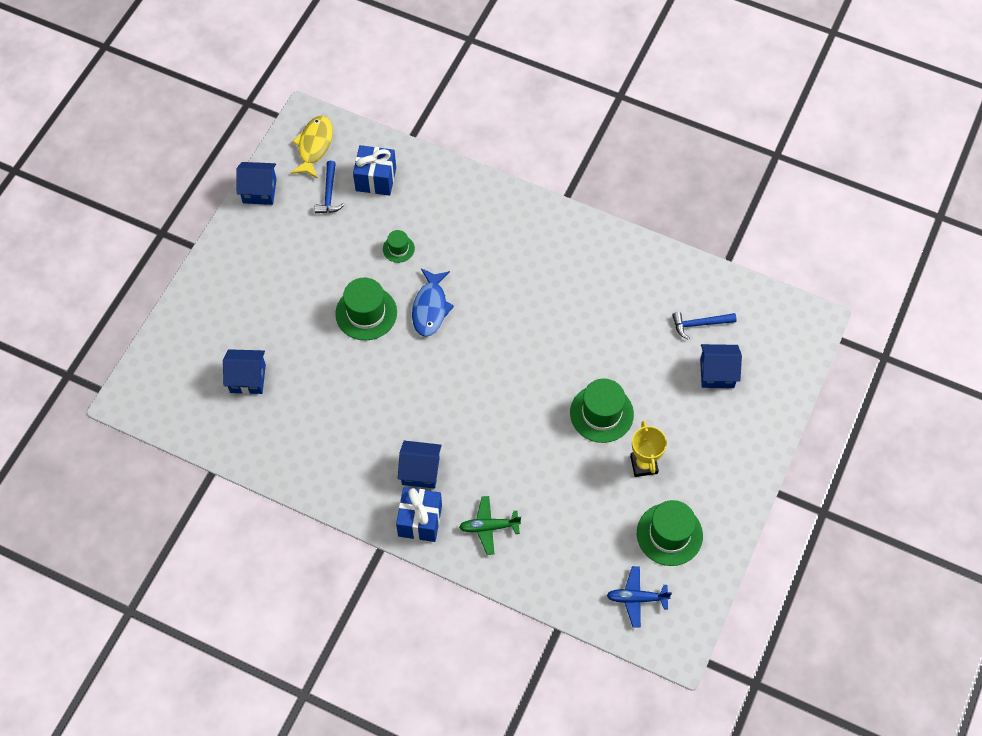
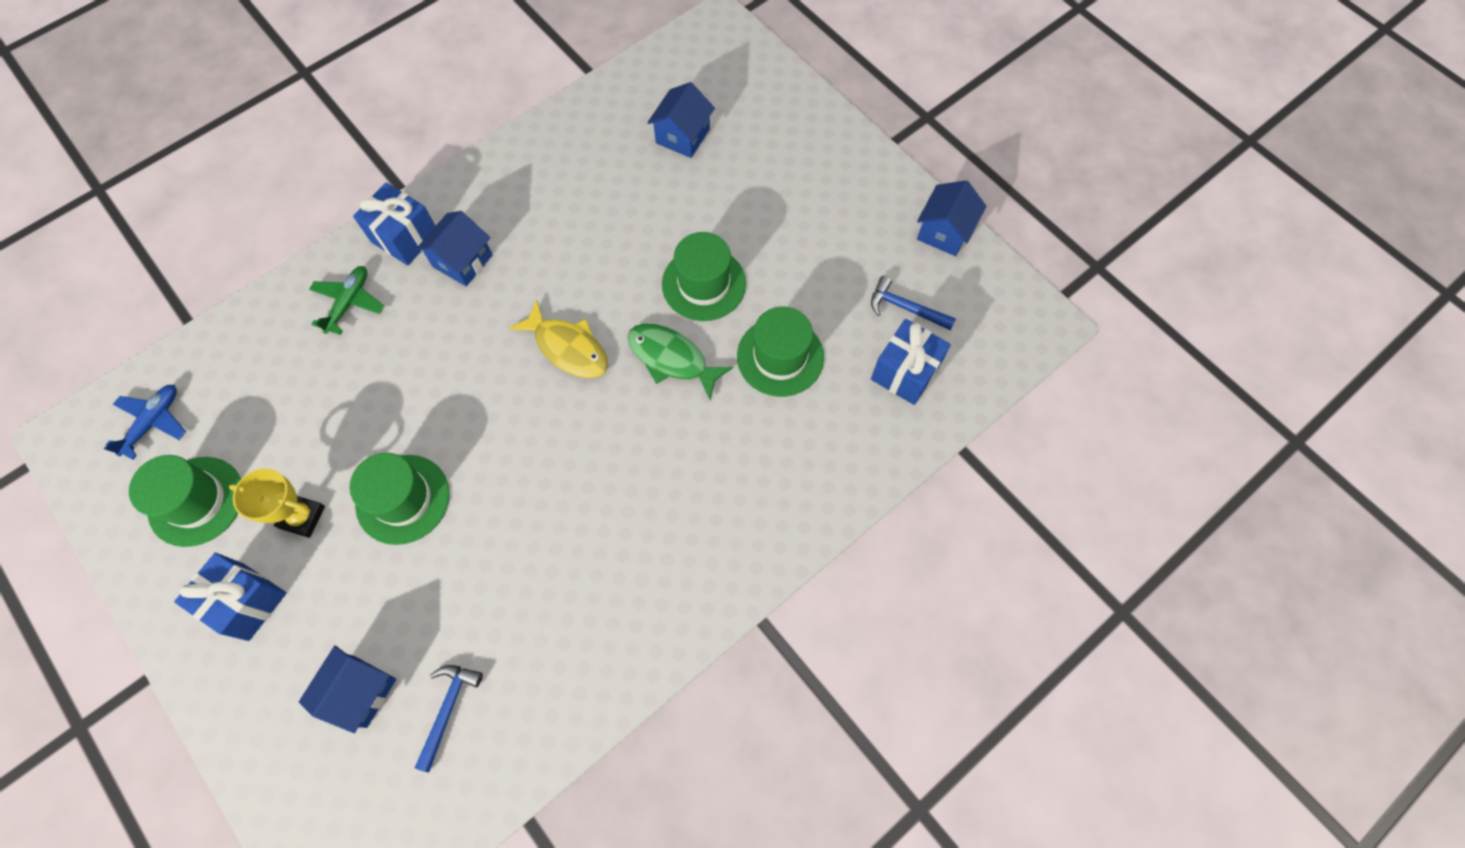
camera: 115 degrees right, 5 degrees up
yellow fish [291,116,333,179] -> yellow fish moved to [509,300,608,378]
green hat [383,230,415,263] -> green hat [737,307,824,397], size x1.89
blue fish [412,268,454,337] -> green fish [628,324,733,401]
none -> blue gift [174,553,286,641]

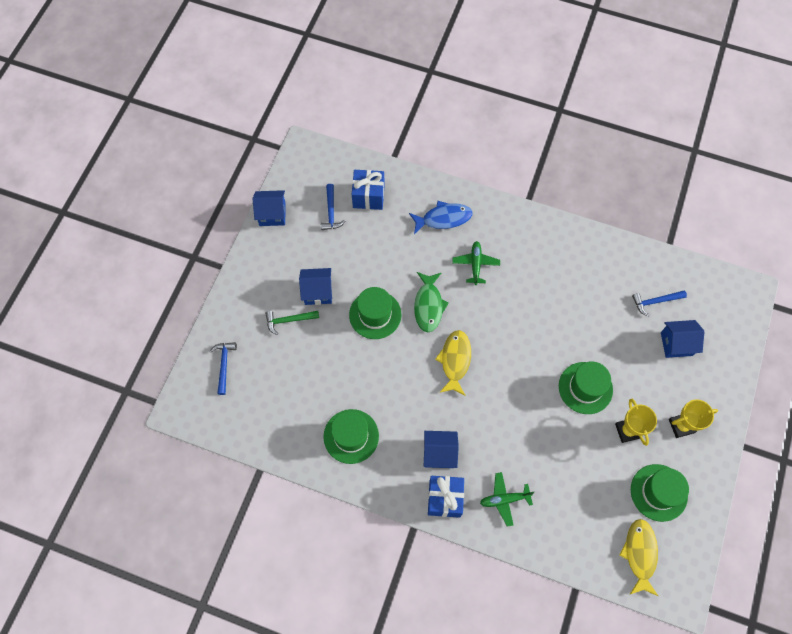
camera: 120 degrees left, 0 degrees up
blue plane [104,385,186,460] -> yellow fish [619,519,658,596]
blue gift [174,553,286,641] -> yellow trophy [669,399,718,438]
blue house [647,82,715,158] -> blue house moved to [299,268,332,305]
green hat [737,307,824,397] -> green hat moved to [323,409,379,464]
none -> blue hammer [210,342,237,395]
none -> green hammer [265,311,319,335]
none -> blue fish [409,201,473,234]
none -> green plane [452,241,500,285]

